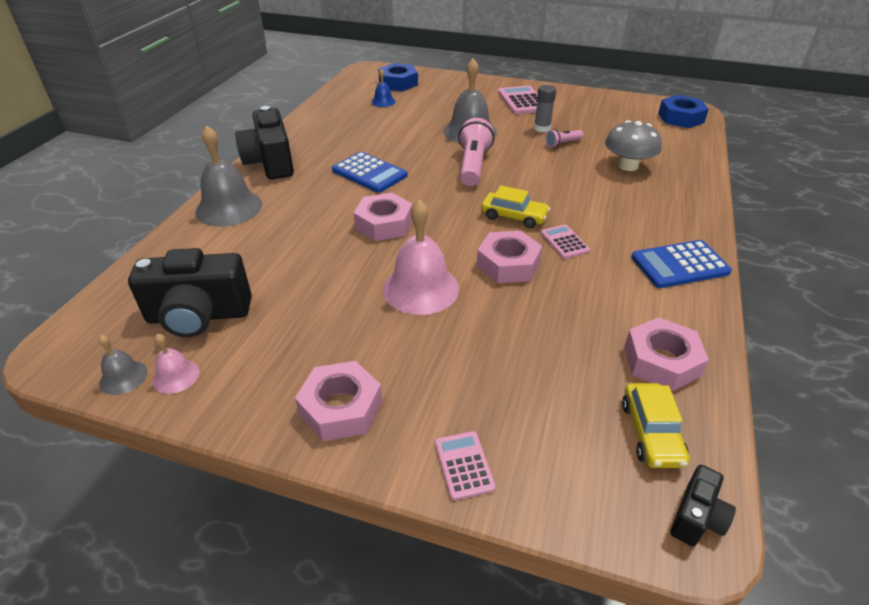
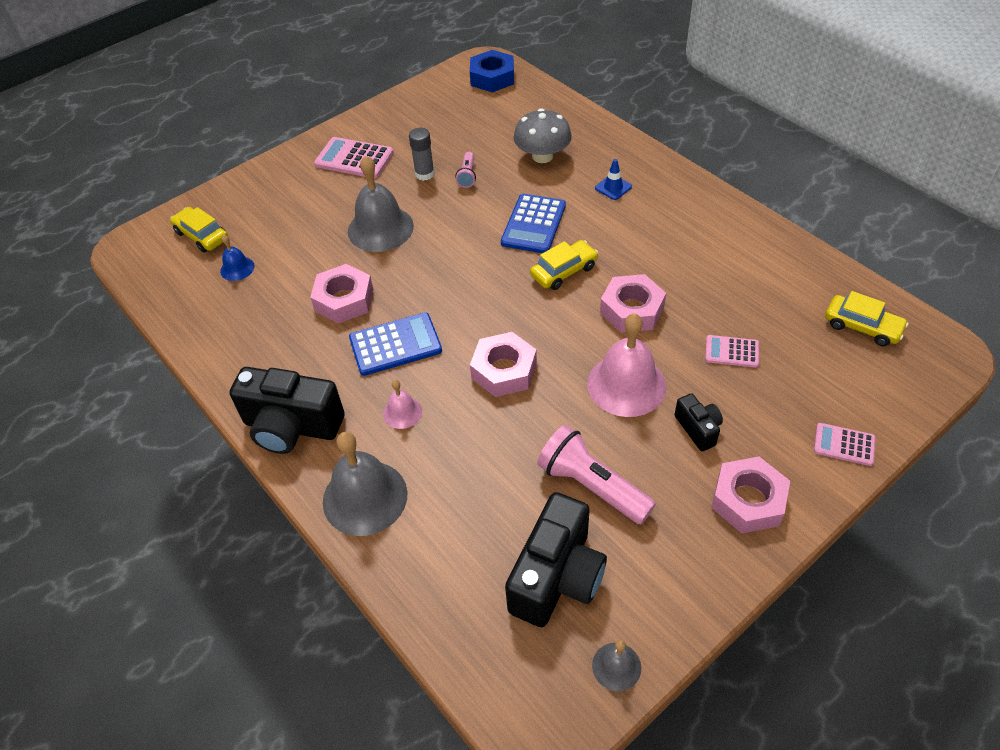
camera: 55 degrees left, 10 degrees up
pink bell [153,333,199,394] -> pink bell moved to [383,380,422,429]
blue nut [378,63,418,91] -> yellow car [170,207,228,253]
pink flashlight [458,118,494,186] -> pink flashlight moved to [537,425,656,524]
pink calculator [541,225,590,259] -> pink calculator moved to [705,335,759,368]
pink nut [624,317,709,391] -> pink nut moved to [310,264,373,324]
blue calculator [631,240,732,288] -> blue calculator moved to [501,194,566,253]
black camera [670,465,736,547] -> black camera moved to [675,393,723,451]
none -> blue traffic cone [595,159,632,200]

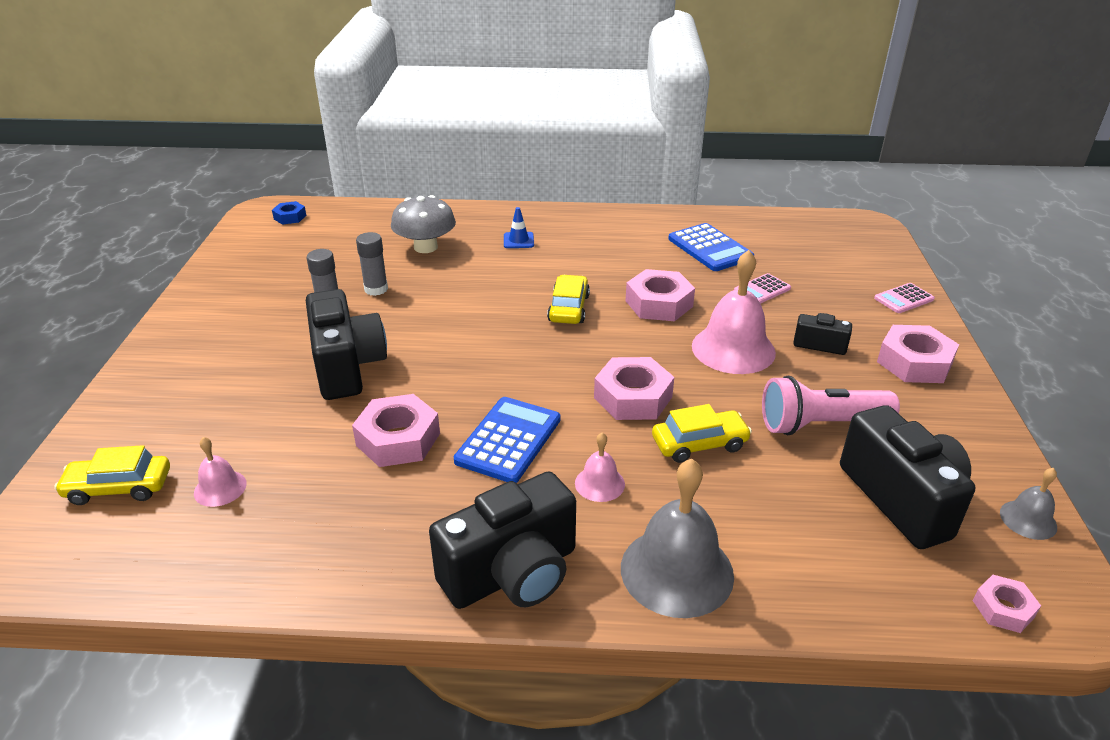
camera: 50 degrees left, 15 degrees down
blue bell [220,235,254,281] -> pink bell [194,437,247,507]
pink calculator [314,137,394,178] -> none
grey bell [348,155,414,252] -> black camera [306,289,387,400]
pink flashlight [455,152,476,188] -> grey glue stick [356,232,388,296]
blue nut [470,50,514,92] -> blue nut [272,201,306,225], size x0.55
blue calculator [501,194,566,253] -> blue calculator moved to [668,223,754,271]
yellow car [825,291,909,346] -> yellow car moved to [652,404,752,463]
none -> pink nut [973,575,1041,633]

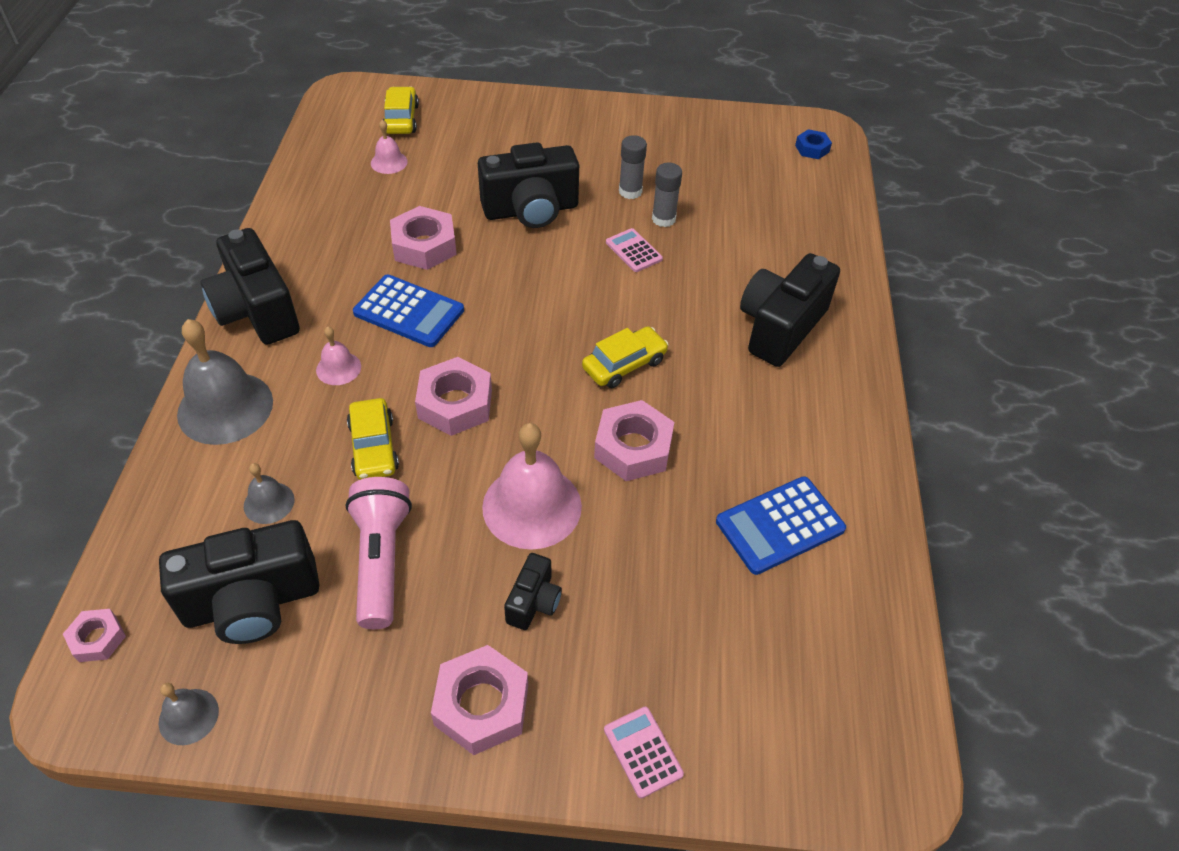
camera: 90 degrees right, 15 degrees up
grey mushroom [391,195,456,253] -> none
blue traffic cone [504,207,534,248] -> black camera [740,253,840,367]
yellow car [547,275,590,324] -> yellow car turned 45 degrees counterclockwise [582,326,669,388]
pink calculator [734,273,791,304] -> pink calculator moved to [606,228,663,272]
none -> grey bell [244,463,295,524]

